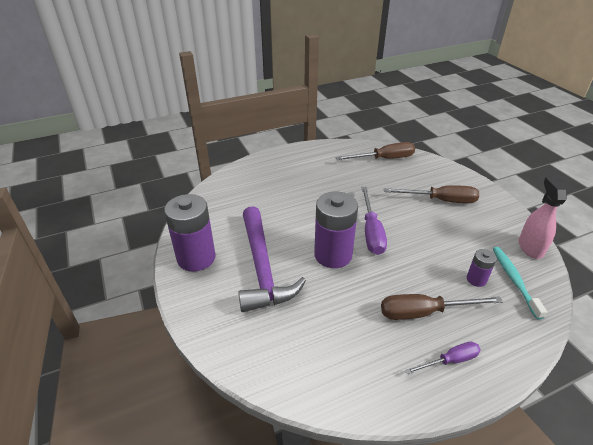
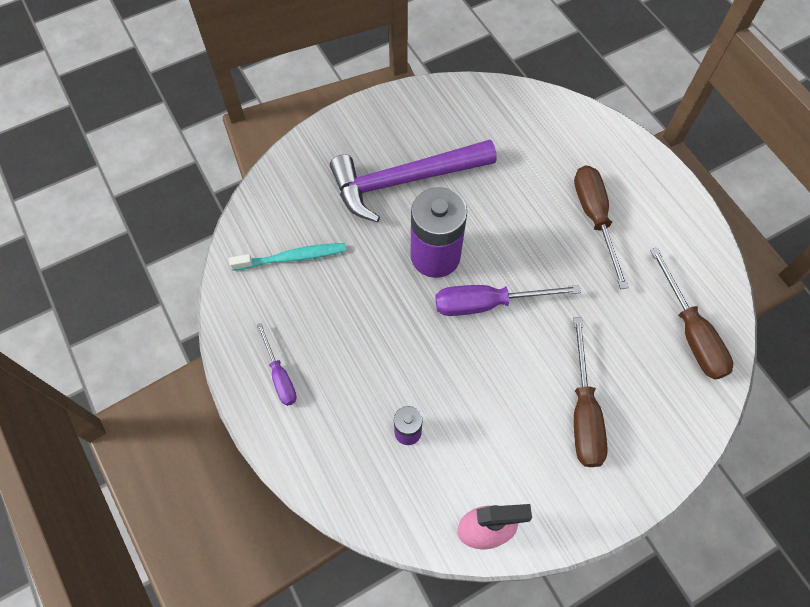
camera: 85 degrees right, 25 degrees up
purple battery [164,194,216,271] -> none
brown screwdriver [381,294,503,320] -> brown screwdriver moved to [574,165,629,289]
turquoise toothbrush [493,247,547,320] -> turquoise toothbrush moved to [229,243,346,271]

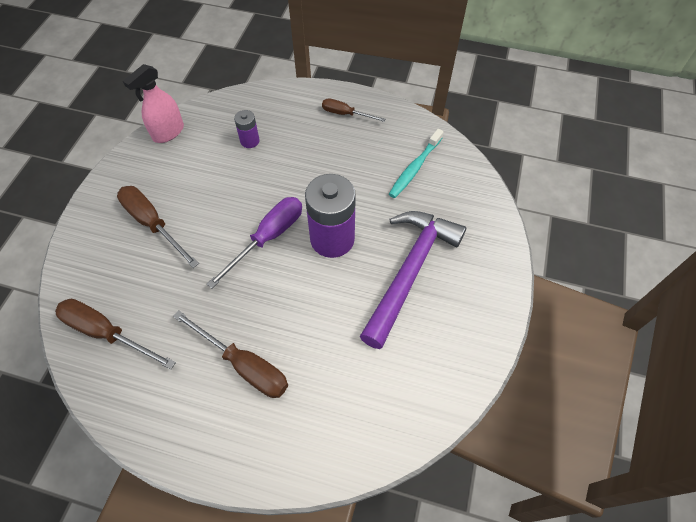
camera: 135 degrees right, 5 degrees down
purple screwdriver [257,323,297,406] -> brown screwdriver [322,98,385,122]

